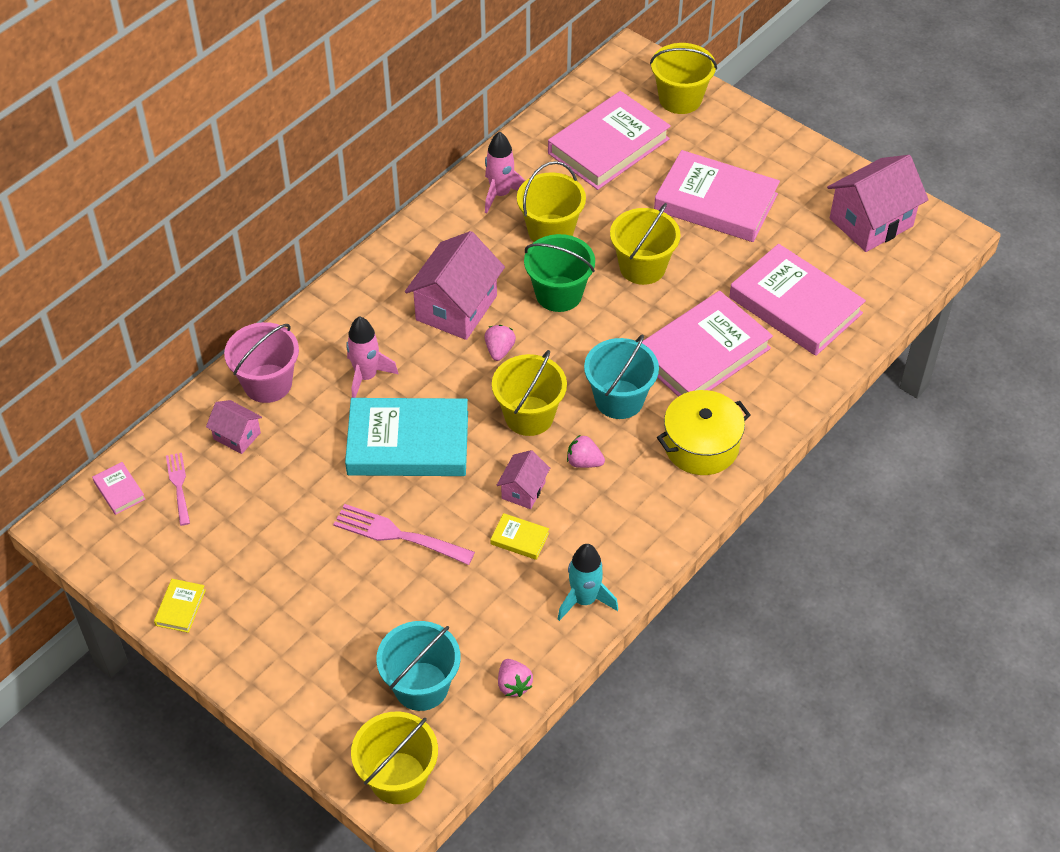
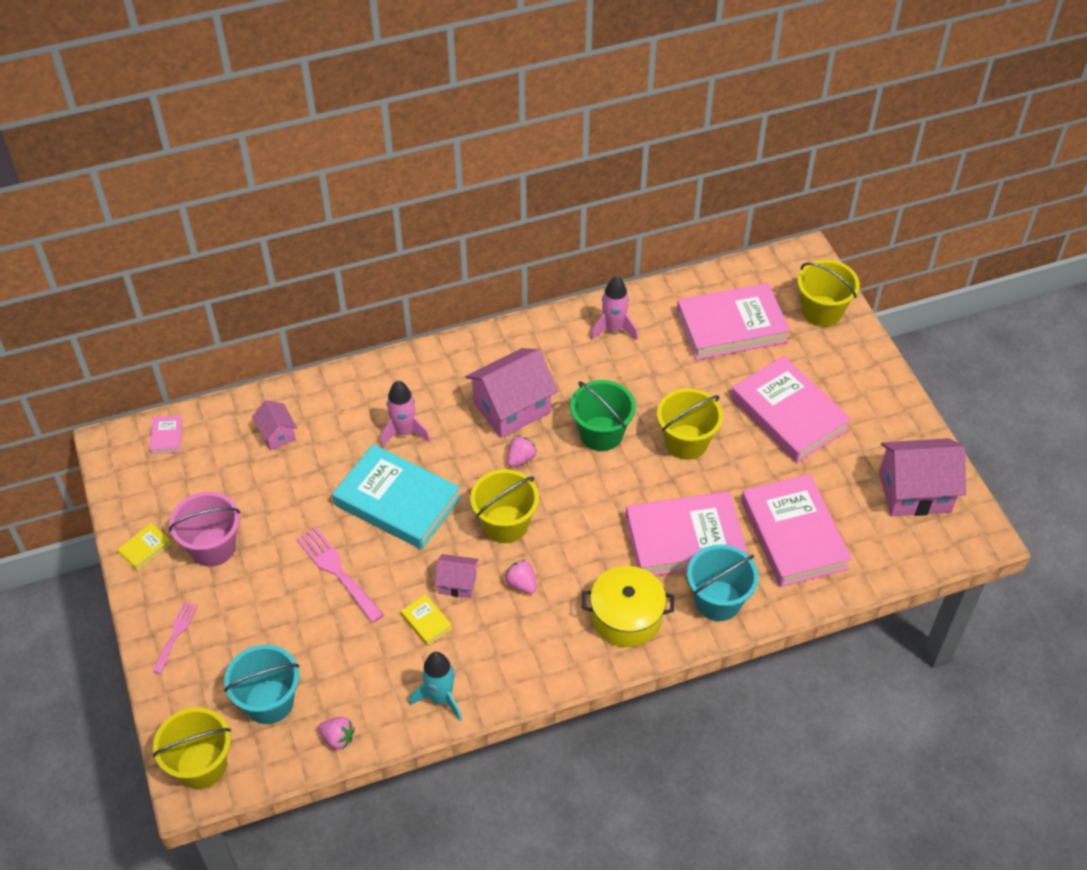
camera: 30 degrees right, 0 degrees up
pink fork [166,453,190,526] -> pink fork moved to [152,602,198,674]
pink bucket [224,322,299,403] -> pink bucket moved to [169,492,240,567]
pink house [497,450,550,509] -> pink house turned 45 degrees clockwise [435,554,479,598]
pink strawberry [498,659,533,697] -> pink strawberry turned 75 degrees counterclockwise [318,717,355,750]
yellow bucket [517,161,586,242] -> none
turquoise bucket [584,335,659,419] -> turquoise bucket moved to [687,545,759,621]

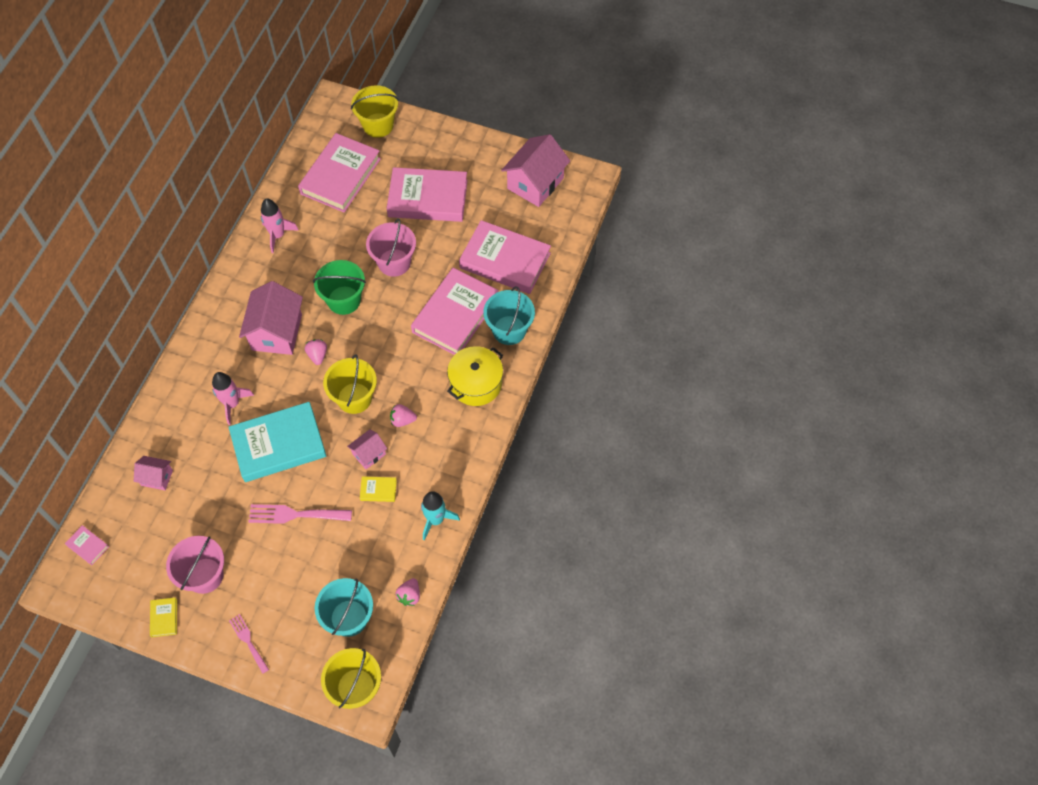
camera: 50 degrees left, 10 degrees up
pink strawberry [318,717,355,750] -> pink strawberry turned 135 degrees clockwise [396,578,420,606]
yellow bucket [657,388,723,460] -> pink bucket [366,218,416,277]

